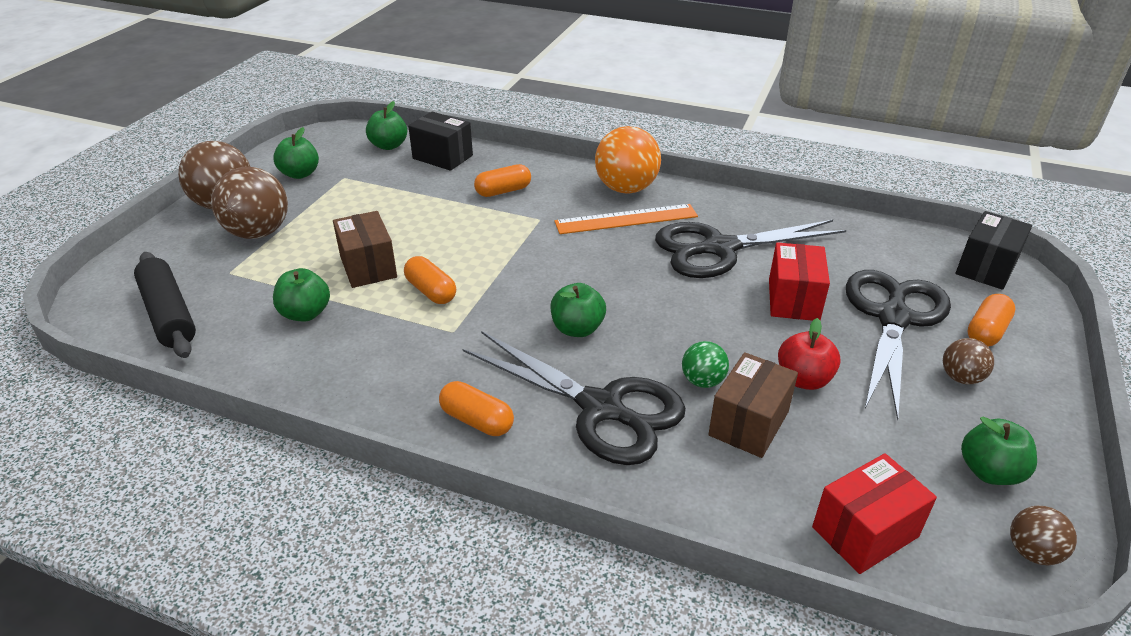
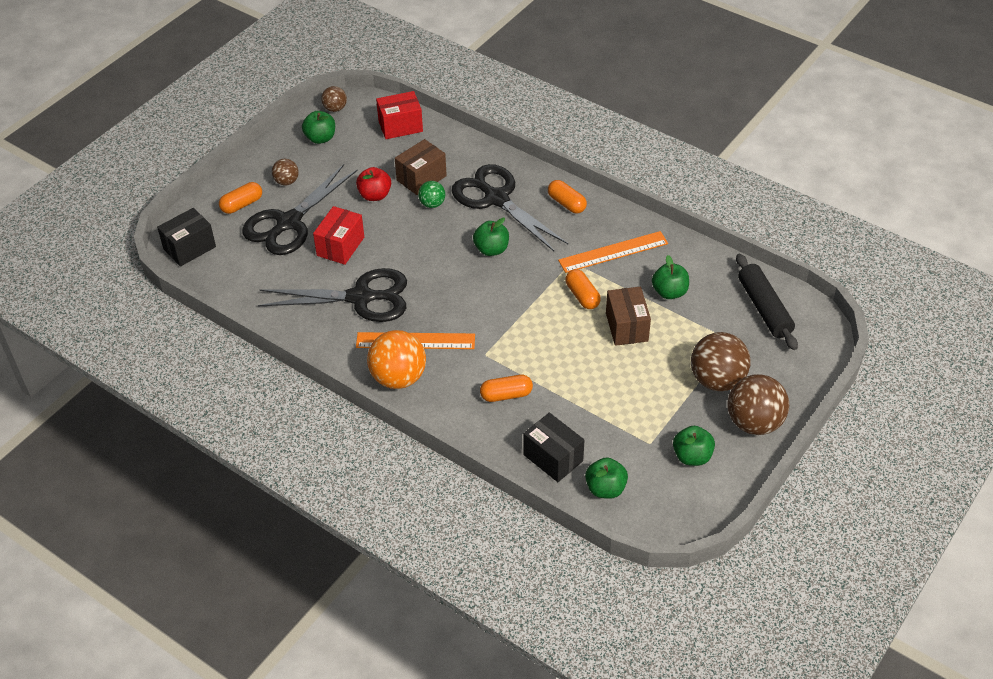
camera: 165 degrees left, 10 degrees up
none -> orange ruler [558,231,668,273]

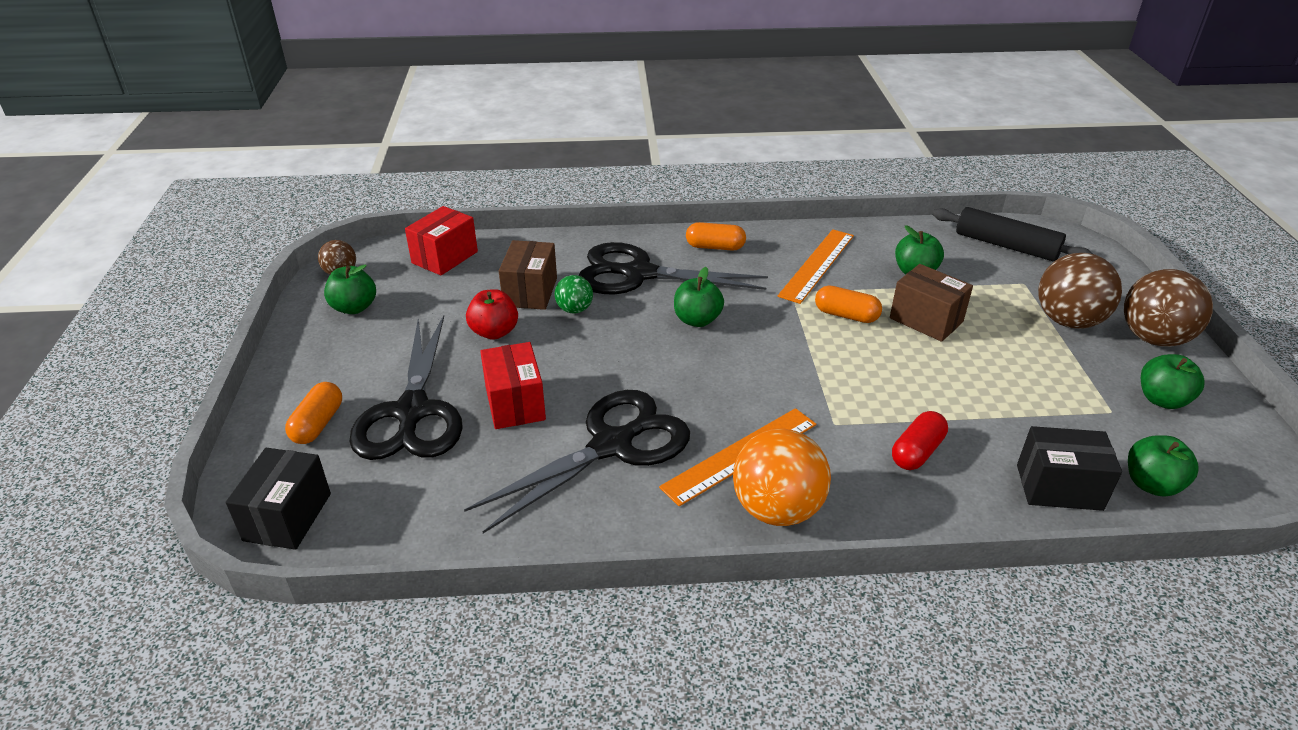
camera: 40 degrees left, 10 degrees down
brown ball [272,159,299,186] -> none
orange capsule [480,375,533,402] -> red capsule [892,411,948,470]

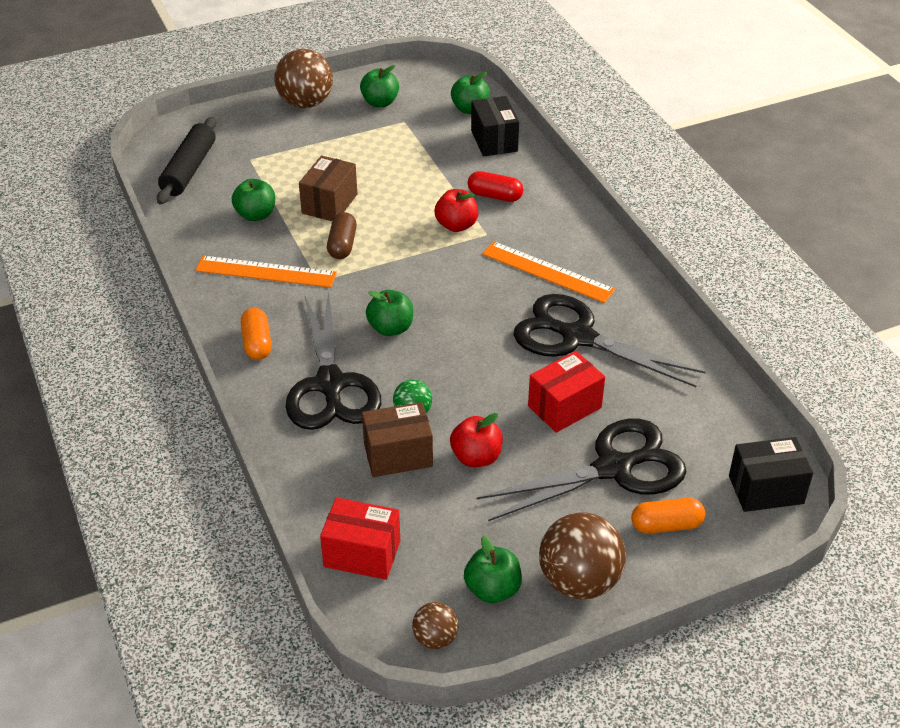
camera: 110 degrees left, 5 degrees up
orange ball [733,429,831,526] -> none
orange capsule [815,285,882,323] -> brown capsule [327,212,357,259]
brown ball [1038,253,1122,329] -> brown ball moved to [539,512,626,599]
none -> red apple [435,189,478,232]

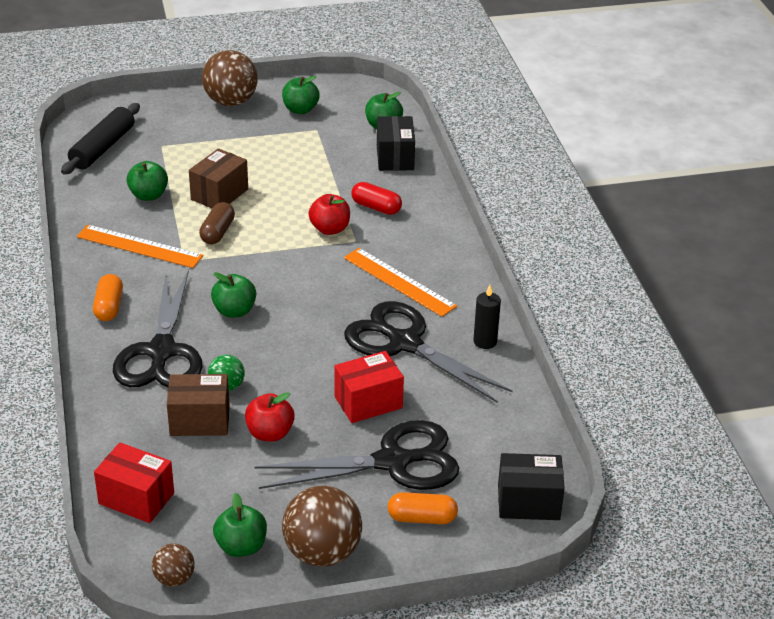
camera: 10 degrees right, 5 degrees down
none -> black candle [473,285,501,349]

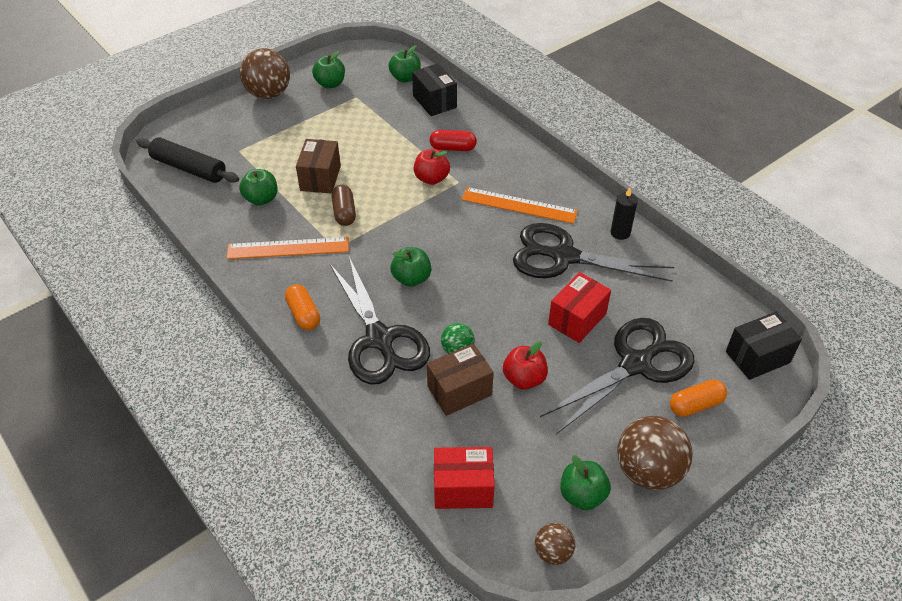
camera: 25 degrees left, 10 degrees up
black rolling pin [61,103,140,175] -> black rolling pin turned 60 degrees counterclockwise [136,137,239,183]

